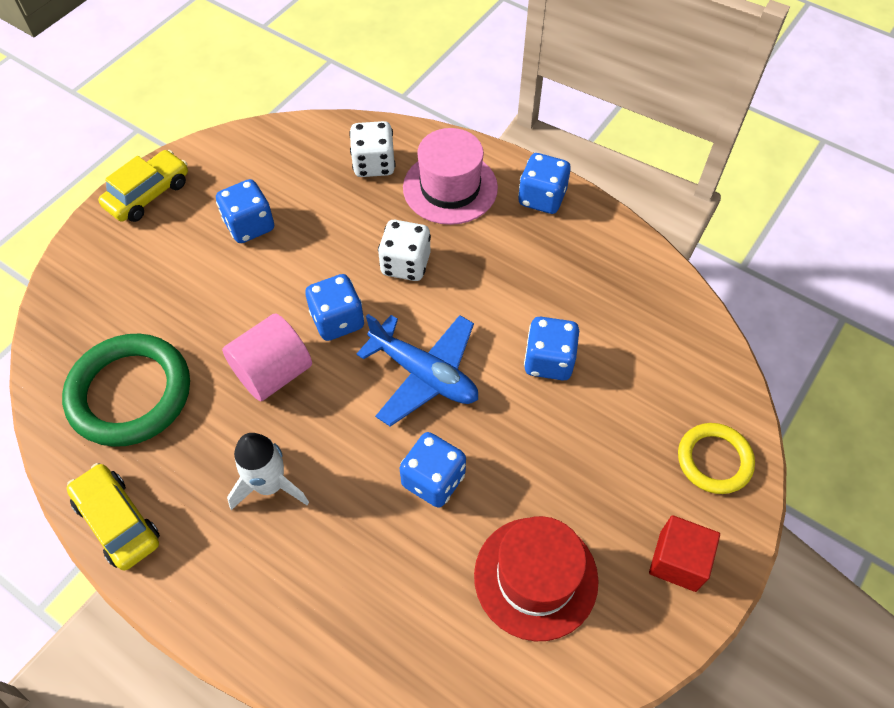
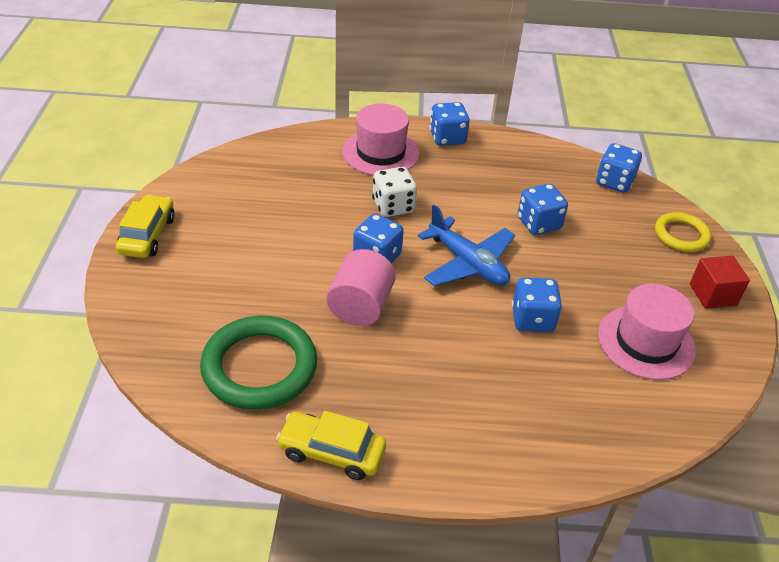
camera: 35 degrees left, 15 degrees down
blue dice [216,179,274,243] -> blue dice moved to [596,143,642,193]
white rocket [227,433,309,510] -> none
white dice [349,121,395,177] -> none
blue plane [357,314,478,427] -> blue plane turned 45 degrees clockwise [418,205,515,286]
red hat [474,516,599,641] -> pink hat [598,284,696,380]

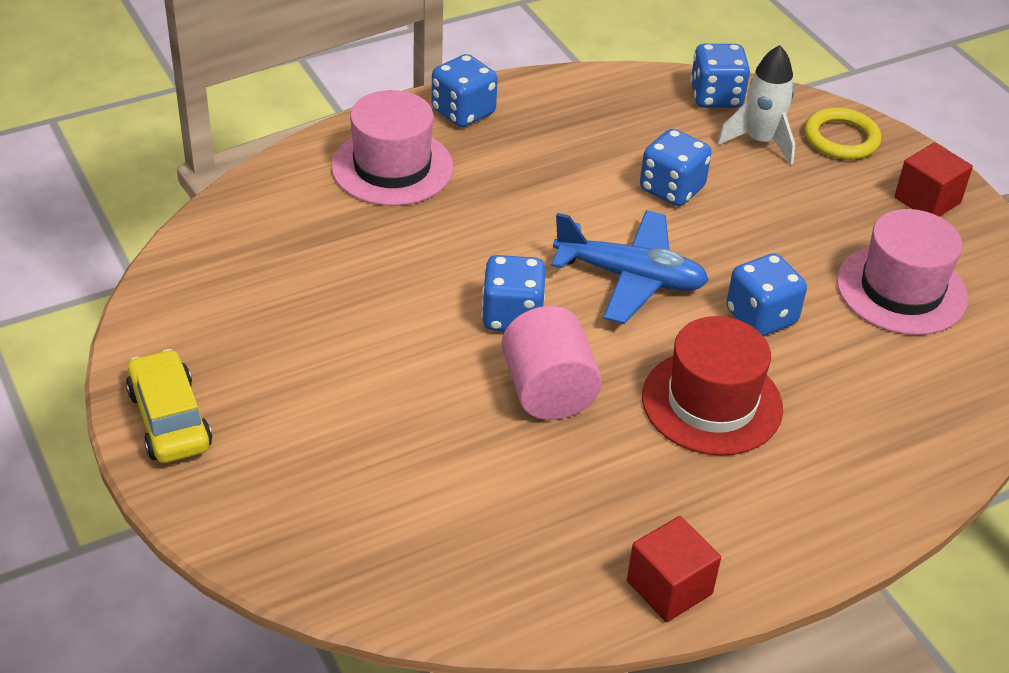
camera: 30 degrees left, 0 degrees up
green ring [200,316,317,410] -> none
yellow car [276,411,386,480] -> red cube [627,516,721,622]
white dice [372,167,417,217] -> none
none -> red hat [642,316,783,456]
none -> white rocket [717,45,795,165]

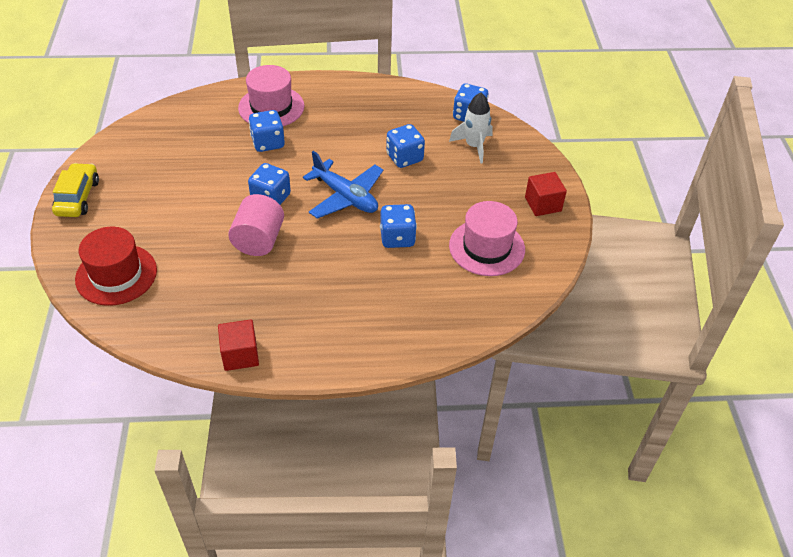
camera: 25 degrees right, 5 degrees up
blue dice [432,54,498,127] -> blue dice moved to [248,110,285,152]
red hat [642,316,783,456] -> red hat moved to [75,227,157,306]
yellow ring [804,108,881,160] -> none

